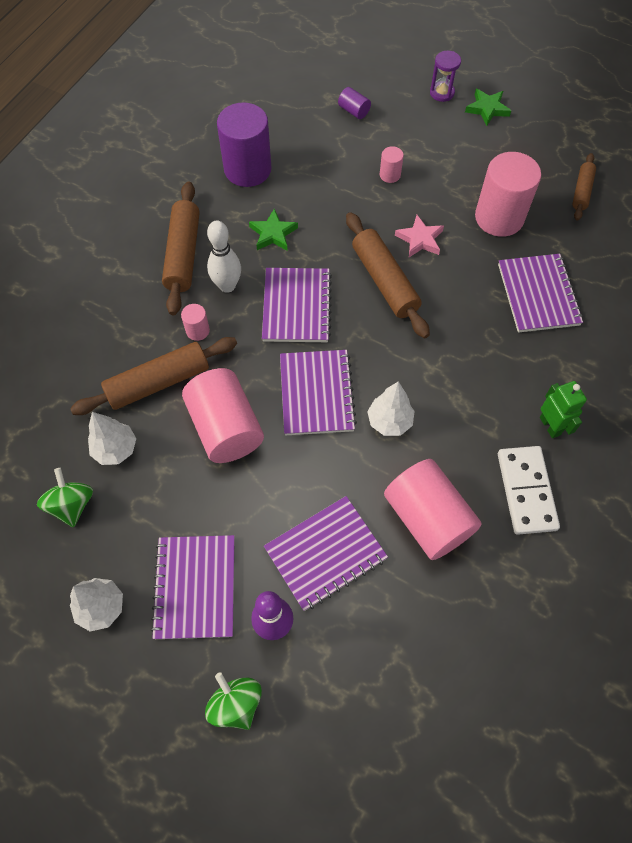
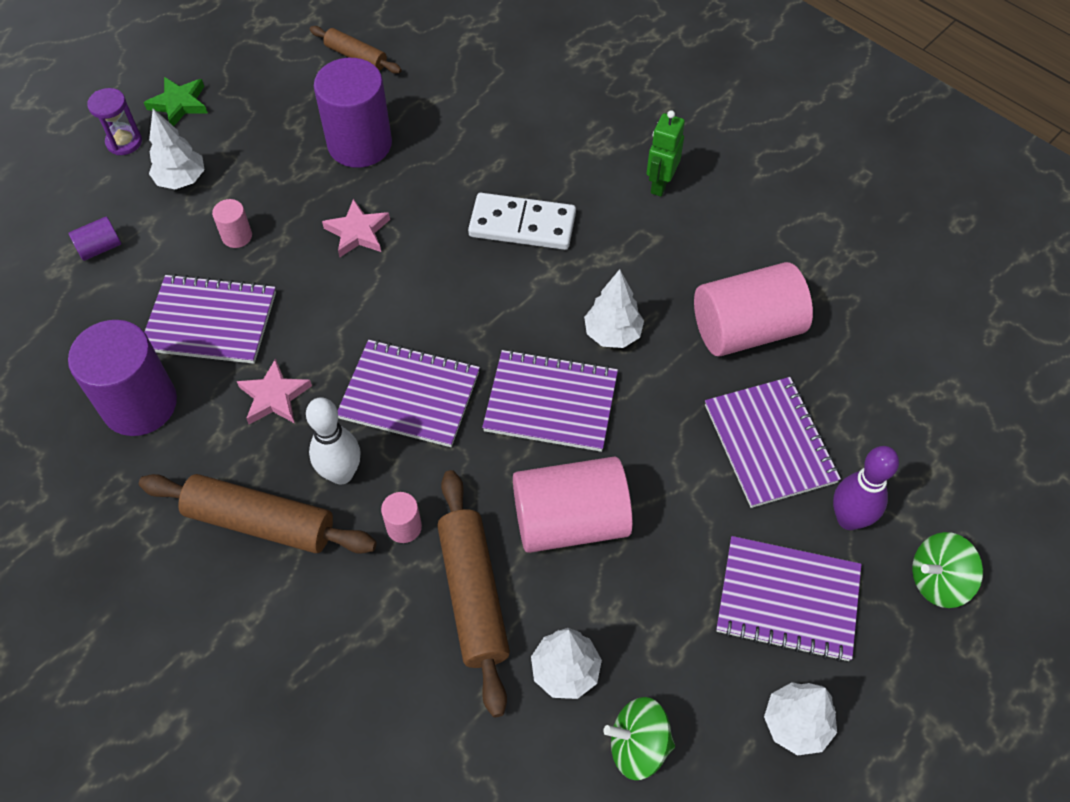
camera: 75 degrees left, 5 degrees down
green star [249,209,298,251] -> pink star [237,358,312,424]
brown rolling pin [346,212,430,338] -> none
pink cylinder [475,152,541,237] -> purple cylinder [314,58,392,168]
purple notebook [498,254,583,333] -> purple notebook moved to [144,274,276,364]
white domino [498,446,560,535] -> white domino moved to [468,193,576,250]
green robot [540,381,587,438] -> green robot turned 60 degrees counterclockwise [647,110,685,197]
none -> white tree [149,109,205,189]

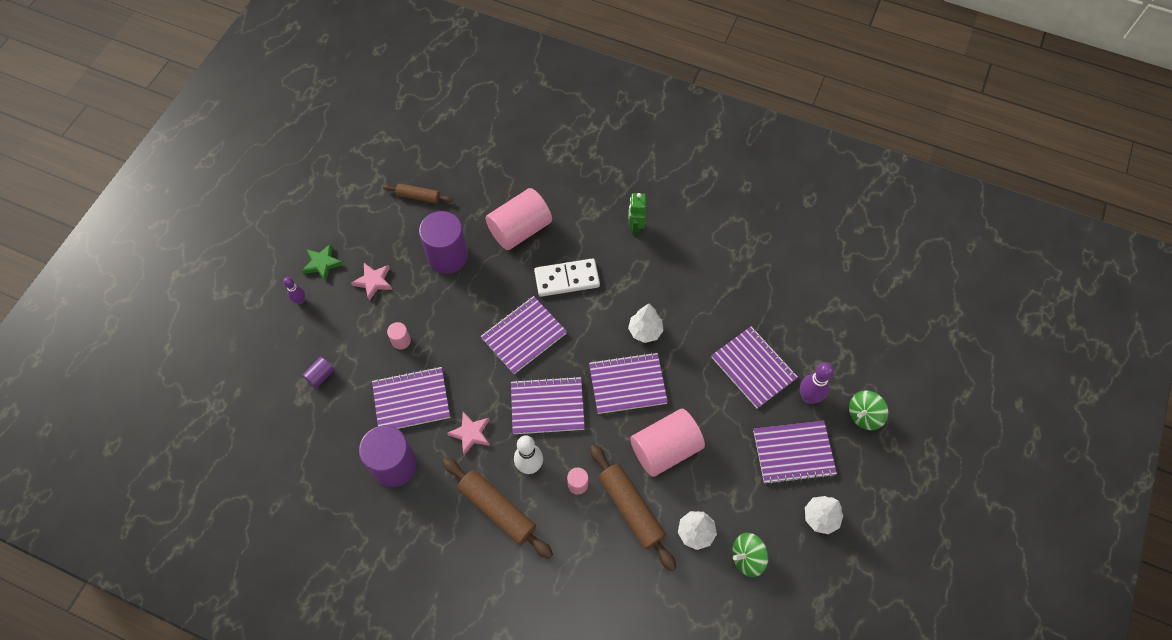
camera: 20 degrees left, 5 degrees up
purple hourglass [87,88,142,155] -> purple bowling pin [283,277,305,304]
brown rolling pin [139,474,377,554] -> brown rolling pin turned 45 degrees clockwise [442,458,553,559]
white tree [149,109,205,189] -> none
pink star [322,199,390,257] -> pink star moved to [351,263,392,301]
pink cylinder [694,262,813,357] -> pink cylinder moved to [486,188,552,250]
none -> purple notebook [481,296,567,374]

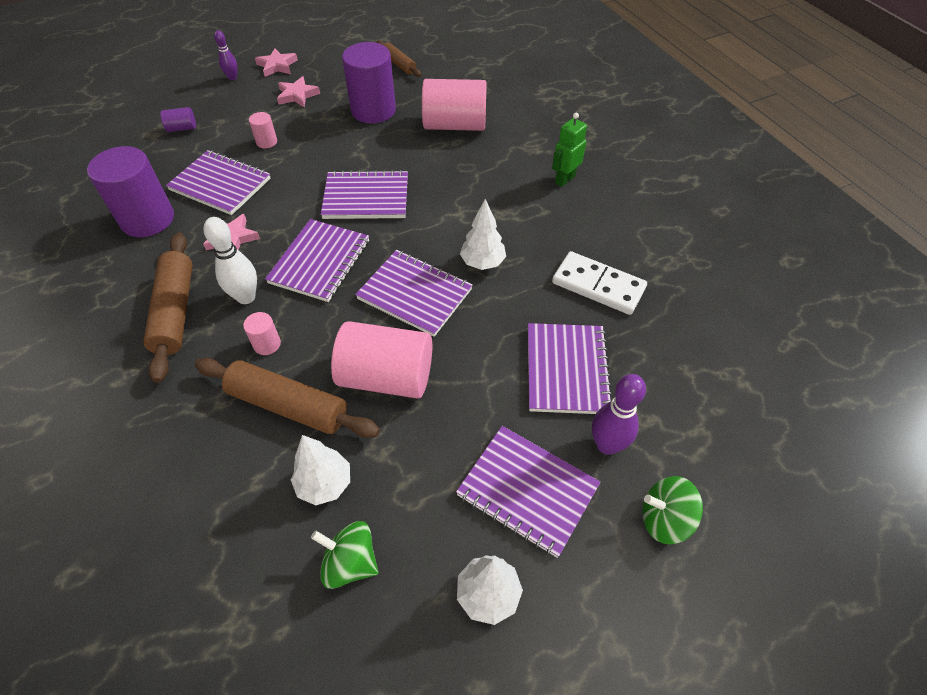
camera: 40 degrees right, 10 degrees down
green star [302,243,344,282] -> pink star [255,48,298,77]
purple notebook [511,376,585,434] -> purple notebook turned 75 degrees clockwise [265,219,369,302]
white domino [534,258,600,297] -> white domino moved to [552,251,647,315]
brown rolling pin [590,444,676,571] -> brown rolling pin turned 75 degrees counterclockwise [195,358,380,438]

